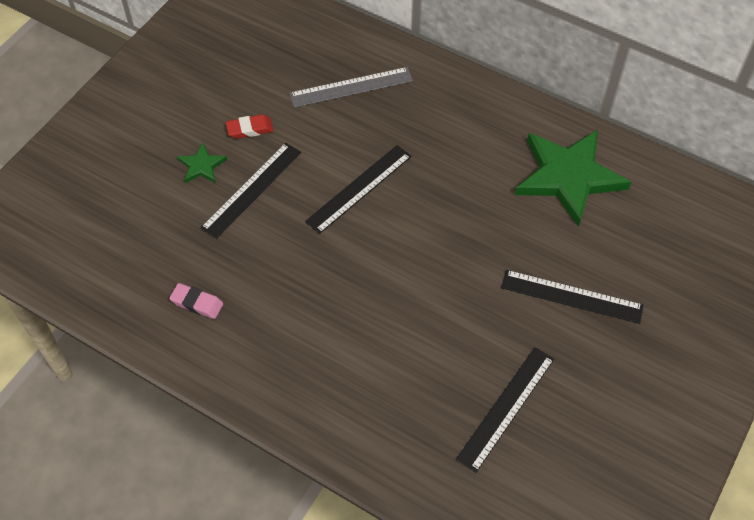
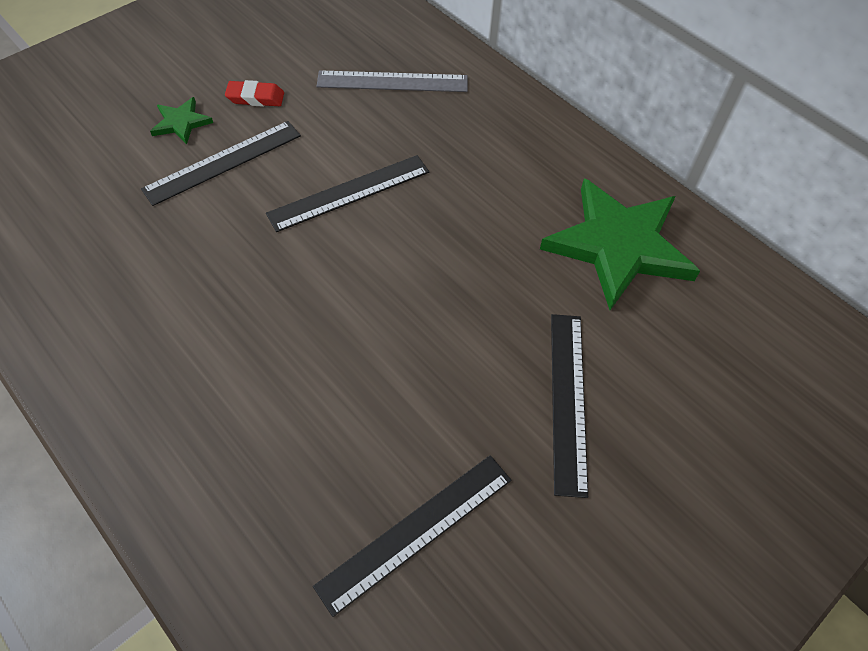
camera: 15 degrees right, 0 degrees up
pink eraser [169,283,223,319] -> none
black ruler [501,270,644,324] -> black ruler turned 60 degrees clockwise [551,314,588,498]

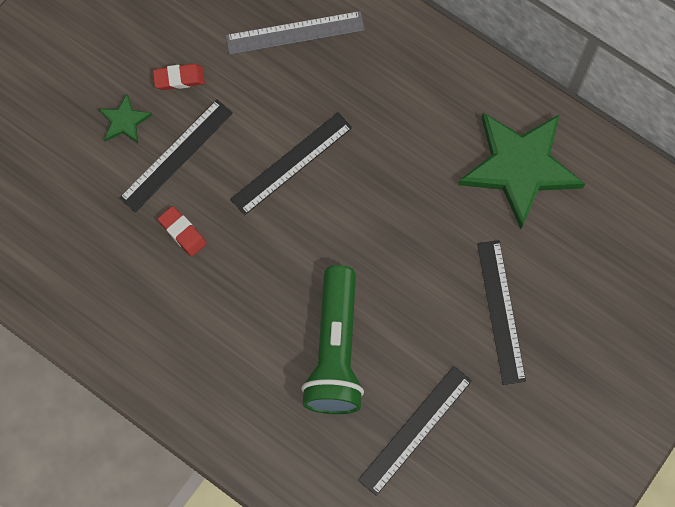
camera: 10 degrees left, 15 degrees up
none -> red eraser [158,206,207,256]
none -> green flashlight [301,265,364,414]

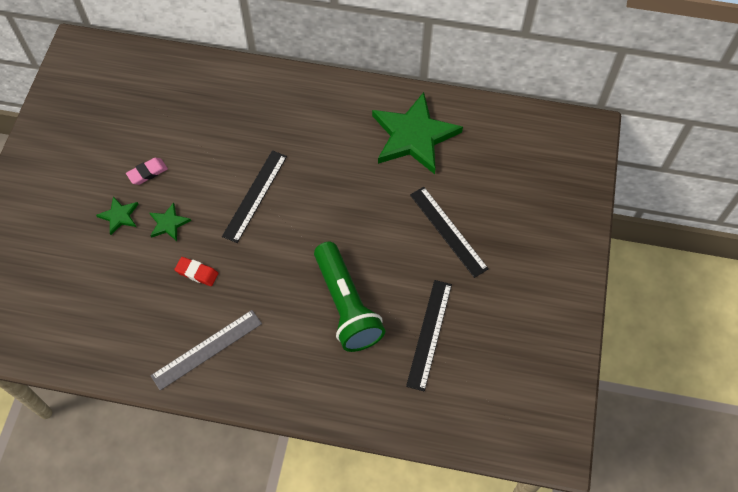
camera: 25 degrees left, 10 degrees down
black ruler [119,100,233,212] -> green star [150,202,191,241]
red eraser [153,64,205,90] -> pink eraser [126,158,168,185]
grey ruler [226,11,365,55] -> grey ruler moved to [150,310,262,390]

